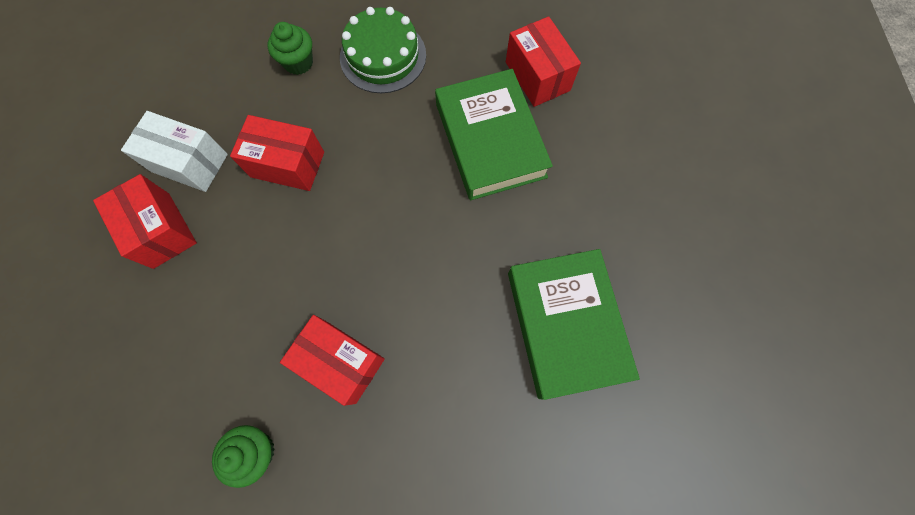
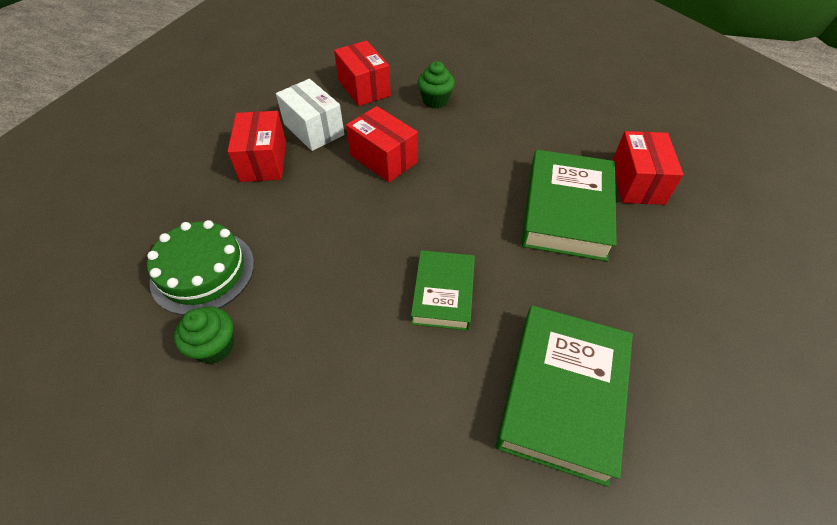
camera: 30 degrees right, 20 degrees down
red box [280,315,385,406] -> red box moved to [334,41,391,106]
green cake [340,7,426,93] -> green cake moved to [147,220,254,315]
none -> green book [411,250,475,331]

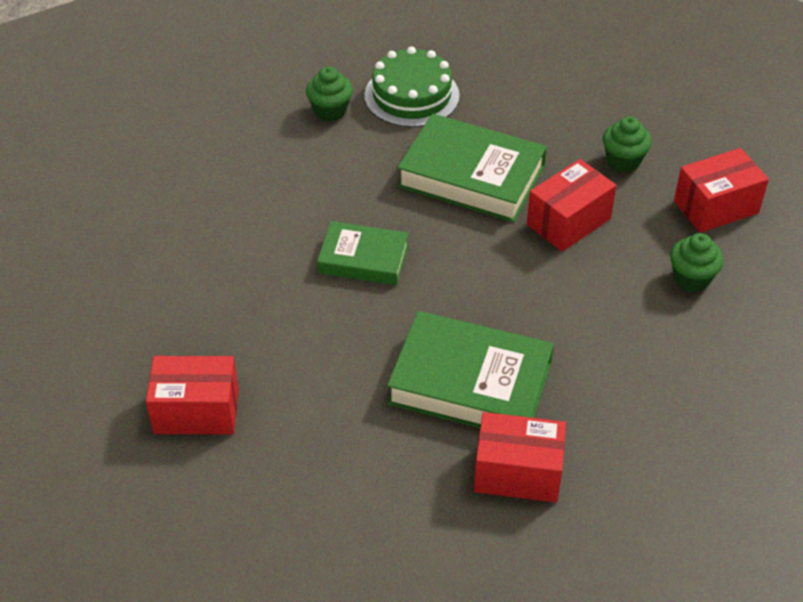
camera: 95 degrees right, 5 degrees down
red box [227,111,286,182] -> red box moved to [146,356,239,434]
white box [276,79,344,151] -> green cupcake [603,116,652,172]
green book [496,305,633,487] -> green book moved to [397,113,547,222]

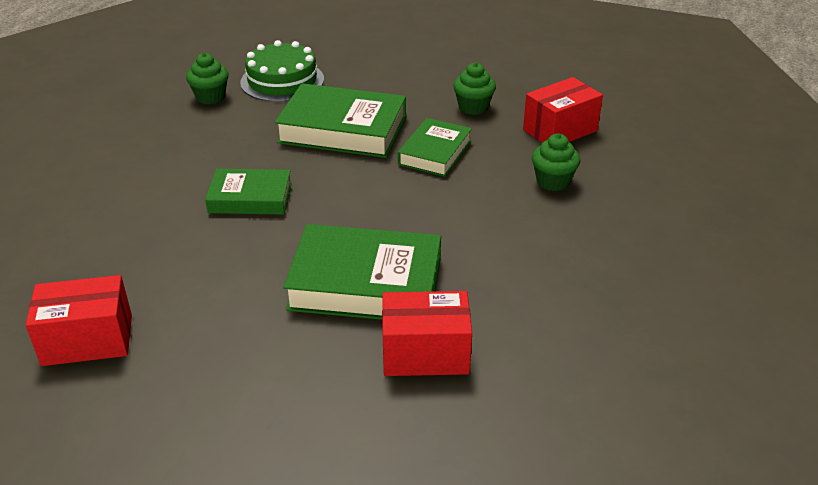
camera: 10 degrees left, 10 degrees down
red box [527,159,617,252] -> green book [398,118,472,177]

